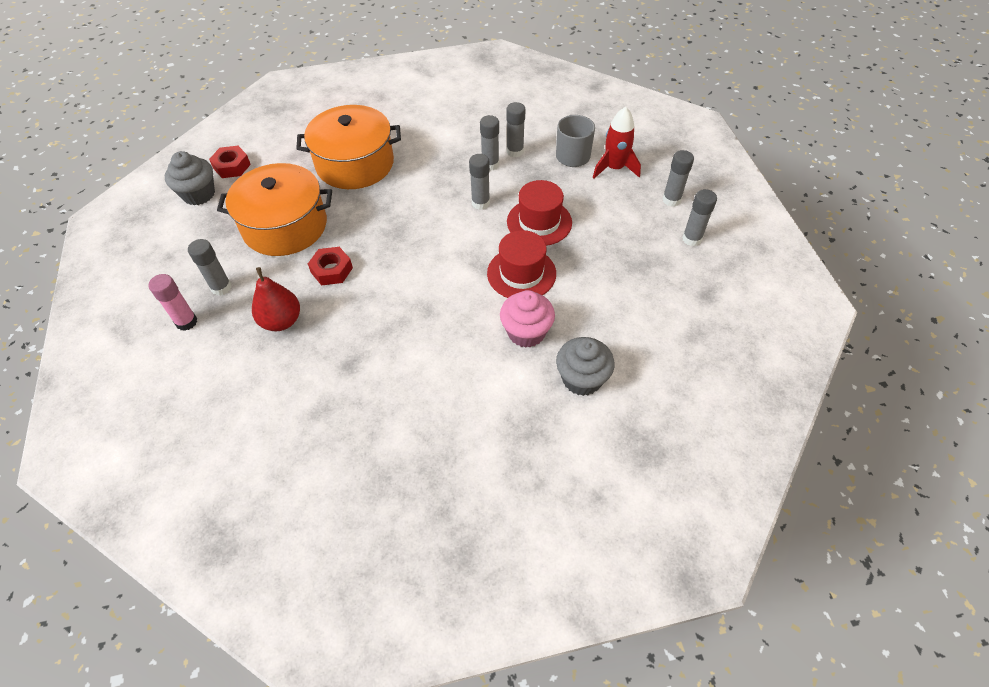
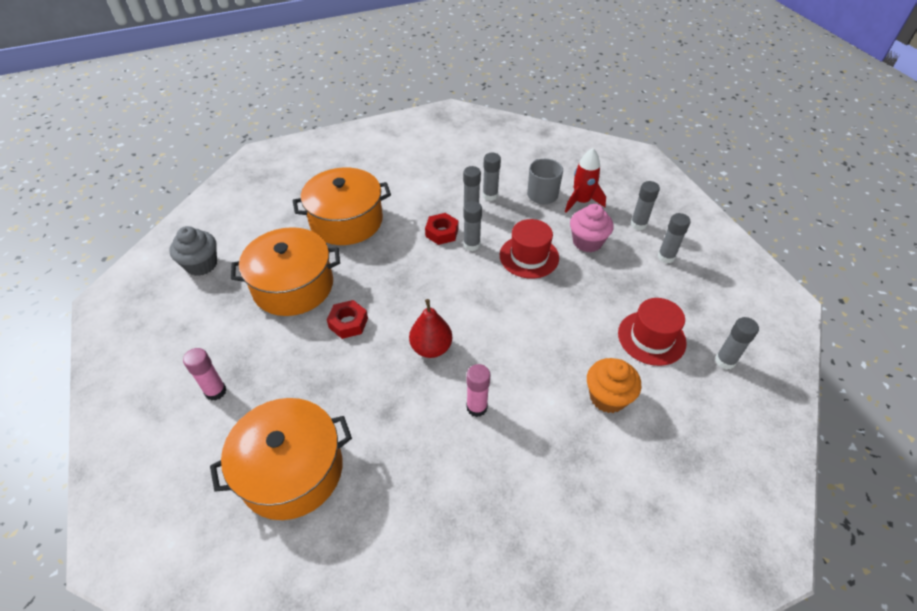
camera: 10 degrees left, 5 degrees down
grey glue stick [188,239,232,296] -> grey glue stick moved to [715,317,759,369]
red nut [209,146,251,178] -> red nut moved to [425,213,459,245]
red pear [252,267,300,331] -> red pear moved to [409,299,452,358]
red hat [487,230,556,298] -> red hat moved to [618,298,687,366]
pink cupcake [500,290,555,348] -> pink cupcake moved to [570,204,614,252]
grey cupcake [556,337,614,396] -> orange cupcake [587,358,641,413]
none -> orange pot [210,398,352,520]
none -> pink glue stick [466,364,490,417]

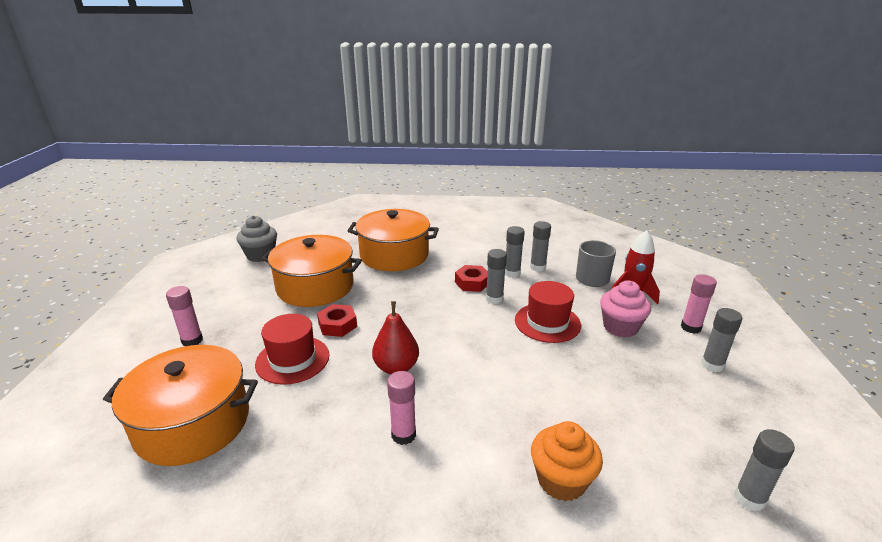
camera: 25 degrees right, 20 degrees down
red hat [618,298,687,366] -> red hat moved to [255,314,329,385]
grey glue stick [630,181,660,230] -> pink glue stick [681,274,717,334]

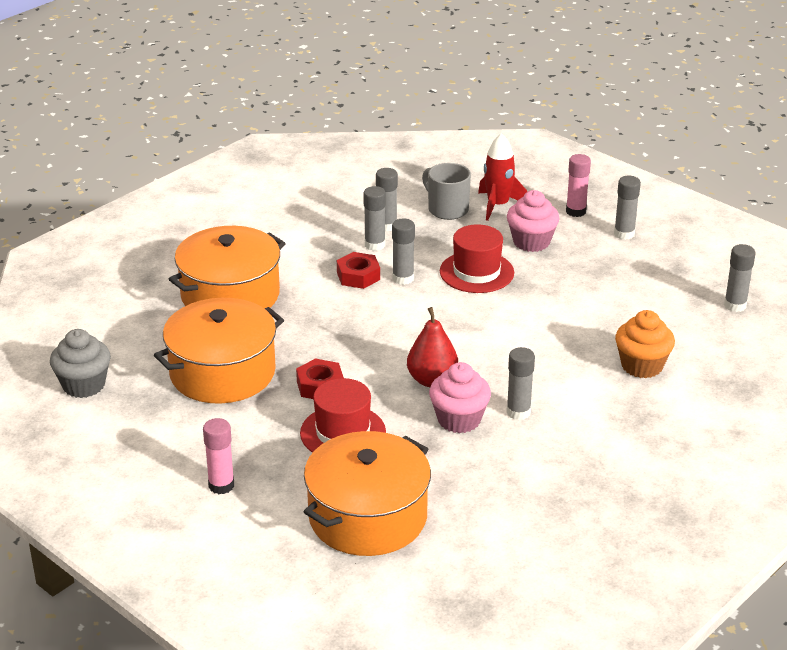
camera: 50 degrees left, 5 degrees up
pink glue stick [387,371,416,445] -> grey glue stick [506,347,535,420]
none -> pink cupcake [429,362,491,433]

